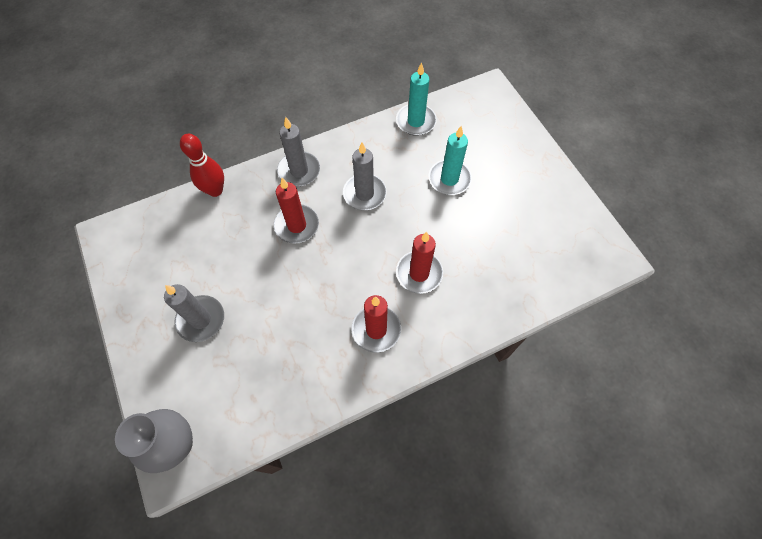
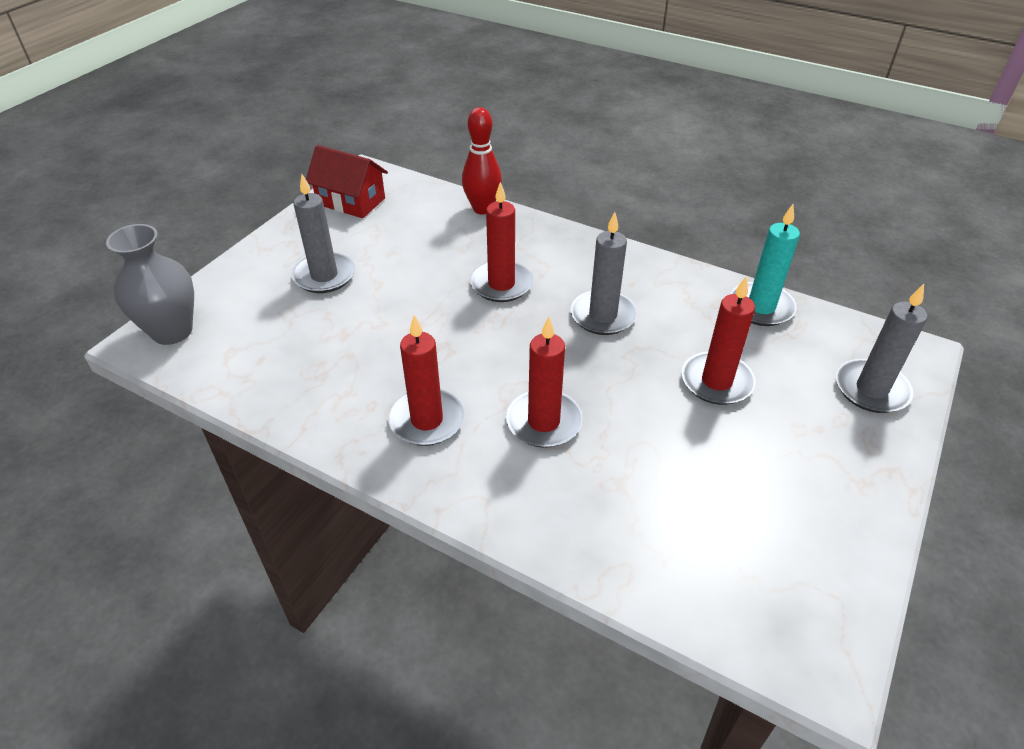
camera: 55 degrees right, 20 degrees down
grey candle [277,117,320,187] -> grey candle moved to [836,284,927,413]
turquoise candle [428,126,472,195] -> red candle [682,276,755,405]
none -> red house [306,145,388,218]

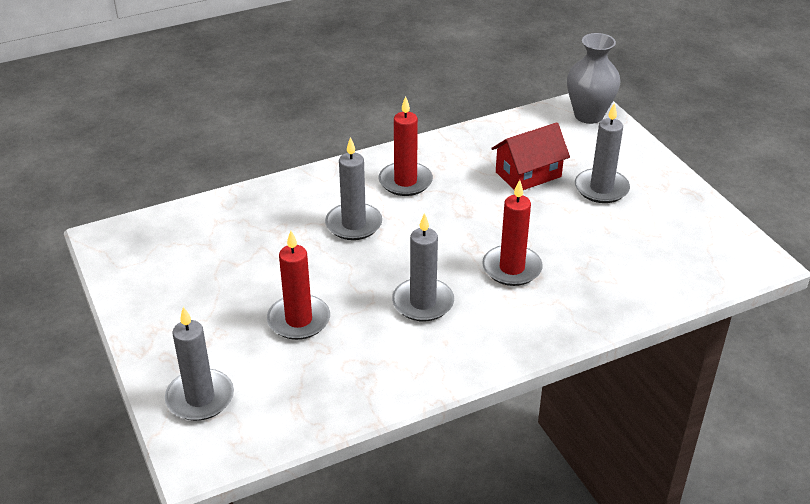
camera: 125 degrees right, 5 degrees down
red house [306,145,388,218] -> red house moved to [491,122,570,190]
red bowling pin [462,107,502,215] -> none
red candle [506,316,583,448] -> grey candle [325,137,382,240]
turquoise candle [730,204,800,326] -> none

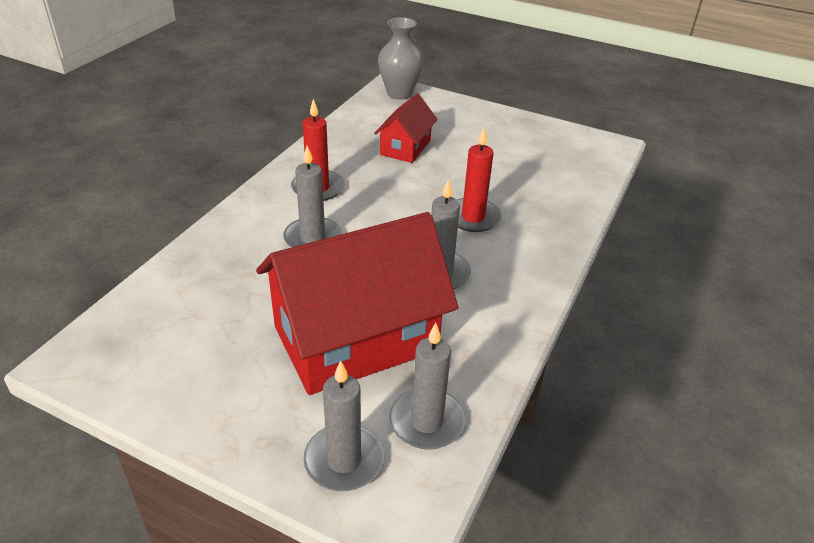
camera: 40 degrees left, 0 degrees up
red candle [267,231,330,340] -> red house [256,212,458,395]
grey candle [575,103,630,203] -> grey candle moved to [389,323,466,450]

